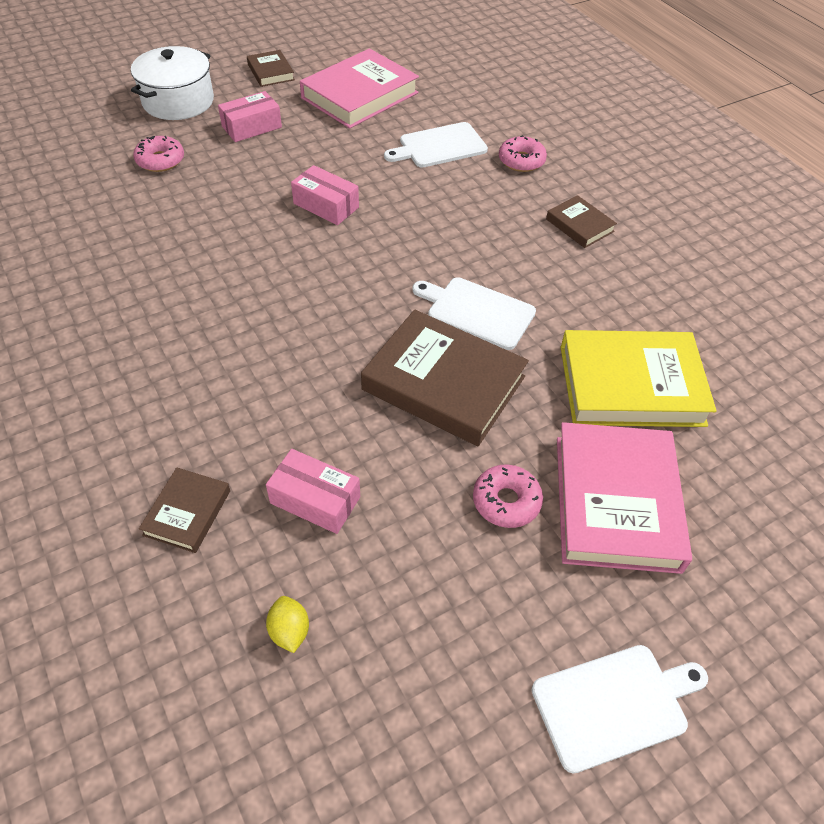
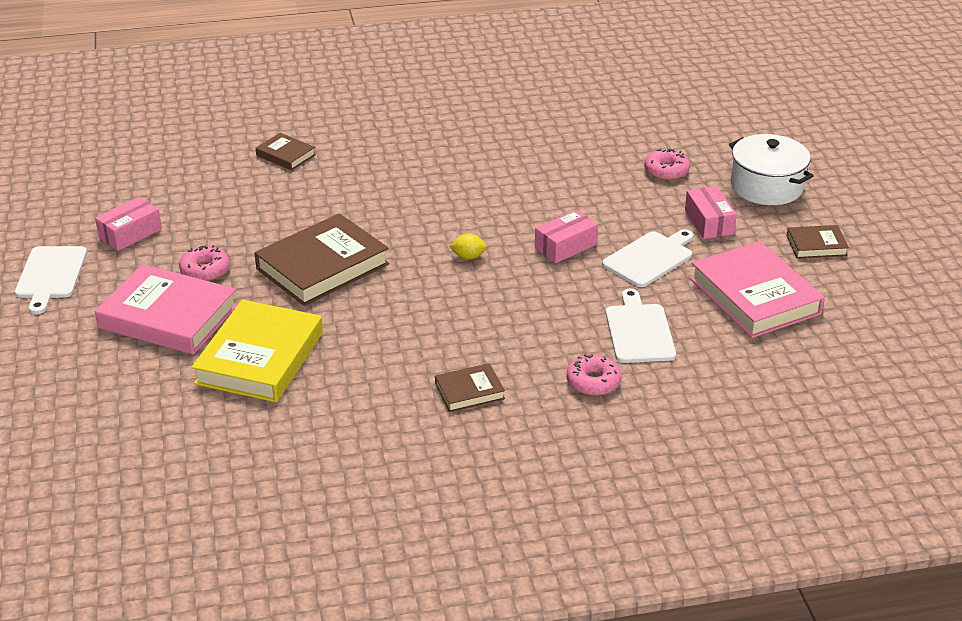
camera: 110 degrees right, 15 degrees down
pink box [266,449,360,534] -> pink box moved to [95,197,162,251]
yellow lemon [266,596,309,653] -> yellow lemon moved to [449,233,487,260]
white cutting board [413,277,536,350] -> white cutting board moved to [602,229,694,287]

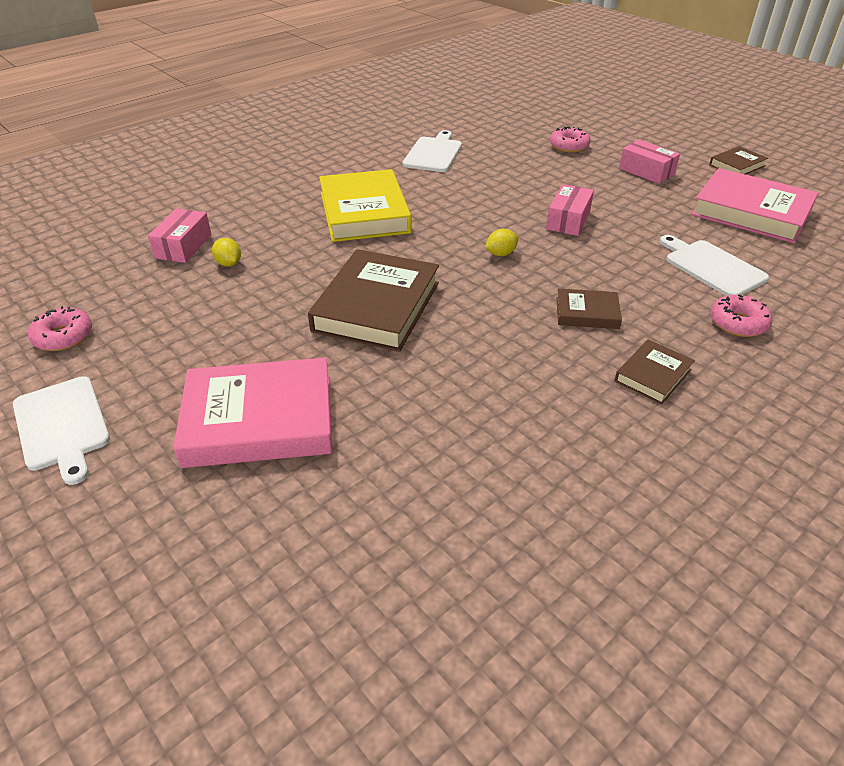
camera: 30 degrees left, 5 degrees up
pink box [95,197,162,251] -> pink box moved to [148,208,212,263]
pink donut [179,245,230,281] -> pink donut moved to [28,306,92,351]
yellow book [192,300,323,402] -> yellow book moved to [319,169,412,242]
brown book [256,133,316,170] -> brown book moved to [557,288,622,329]
white cutting board [602,229,694,287] -> white cutting board moved to [403,130,462,172]
white pot [729,134,814,205] -> none
none -> yellow lemon [212,238,241,267]

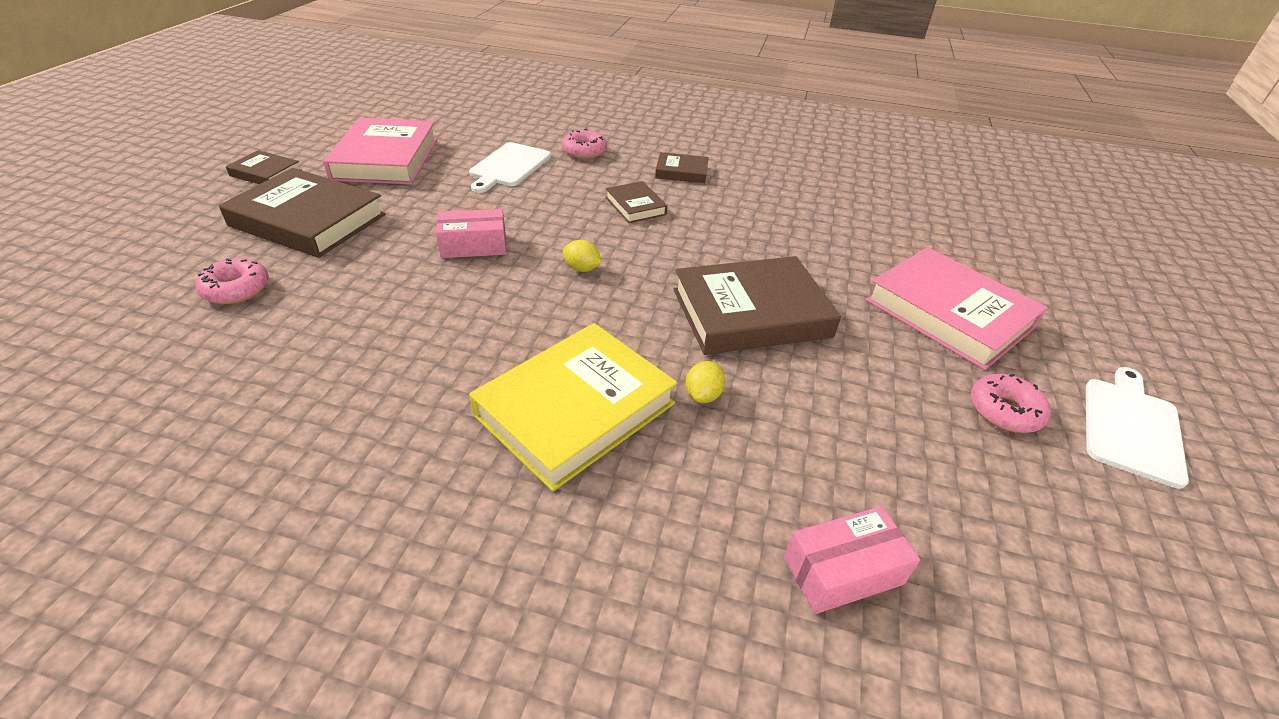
camera: 125 degrees left, 0 degrees up
pink donut [28,306,92,351] -> pink donut moved to [971,374,1051,433]
yellow lemon [212,238,241,267] -> yellow lemon moved to [686,361,725,403]
white cutting board [403,130,462,172] -> none
pink box [619,140,680,184] -> brown book [219,168,385,258]

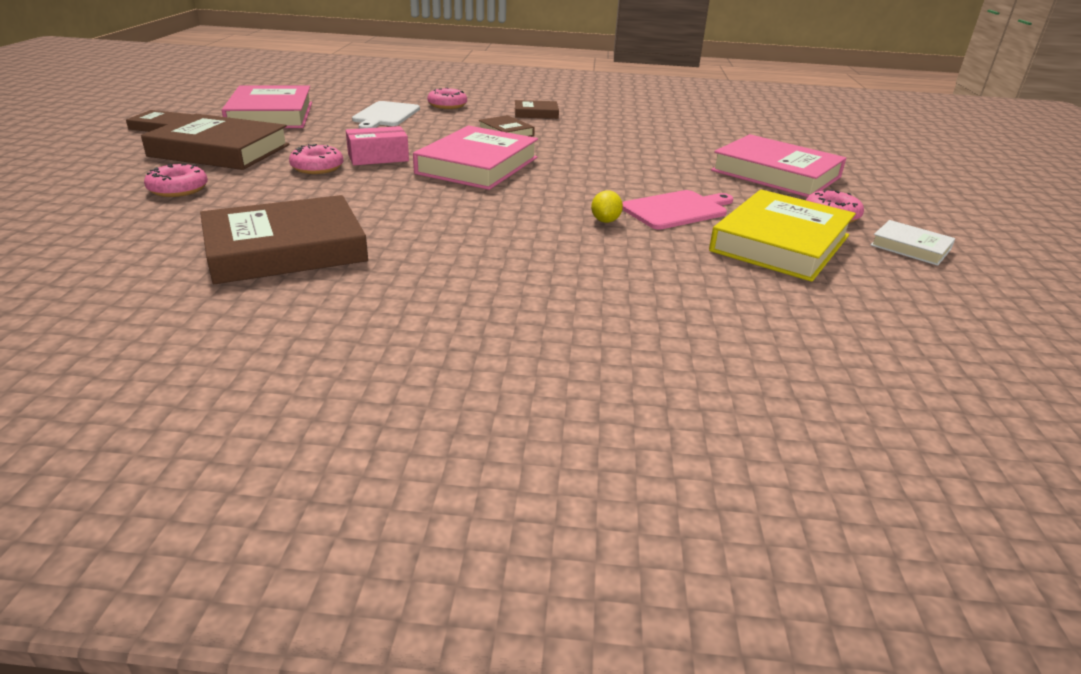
camera: 10 degrees left, 10 degrees down
yellow book [469,323,677,491] -> yellow book moved to [709,189,856,282]
yellow lemon [563,240,602,272] -> pink book [413,126,538,190]
brown book [673,256,841,355] -> brown book moved to [200,195,368,284]
pink box [784,506,920,614] -> none
white cutting board [1086,367,1189,489] -> none
none -> pink donut [289,144,344,174]
none -> pink cutting board [622,190,733,230]
none -> white book [871,220,955,266]

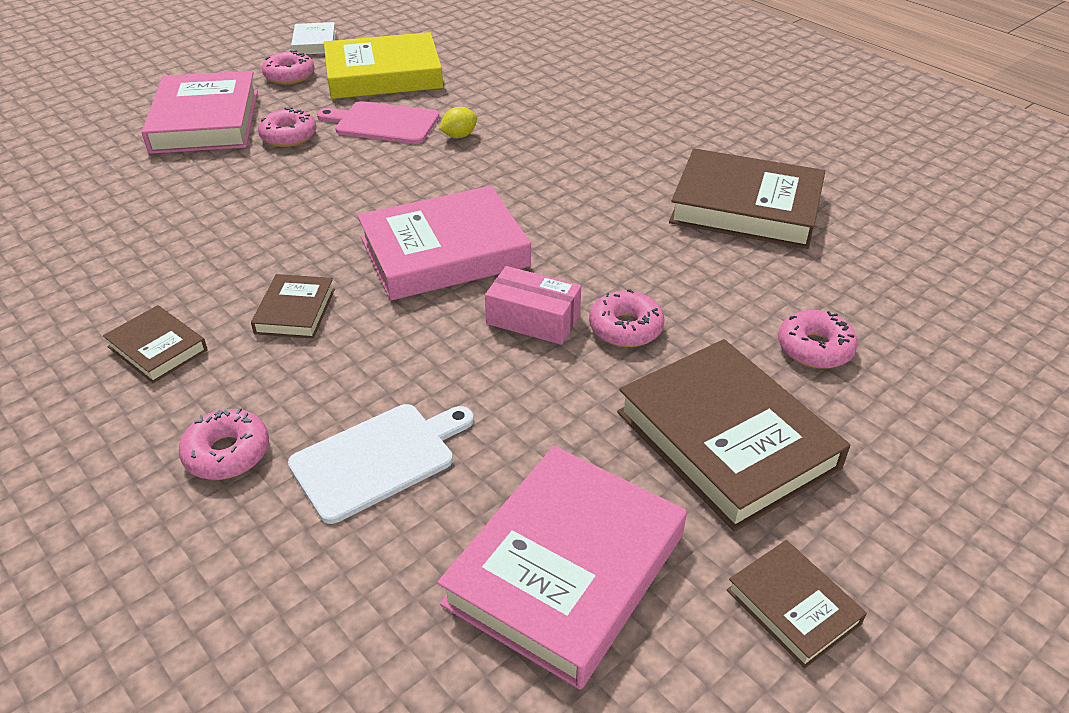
camera: 135 degrees left, 10 degrees up
none -> pink donut [258,107,316,147]

